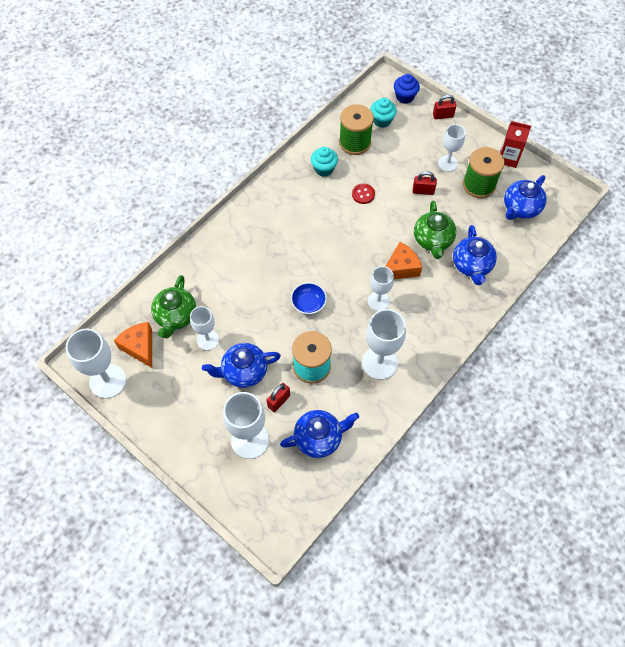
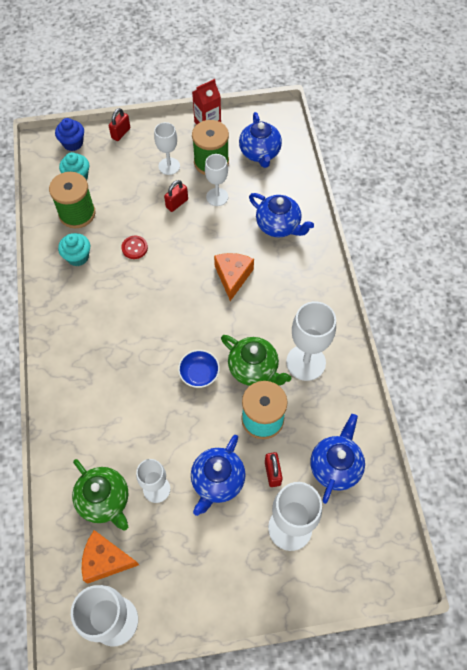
camera: 50 degrees left, 0 degrees up
white goblet [368,266,394,311] -> white goblet moved to [205,154,228,206]
green teapot [414,200,456,259] -> green teapot moved to [221,335,291,386]

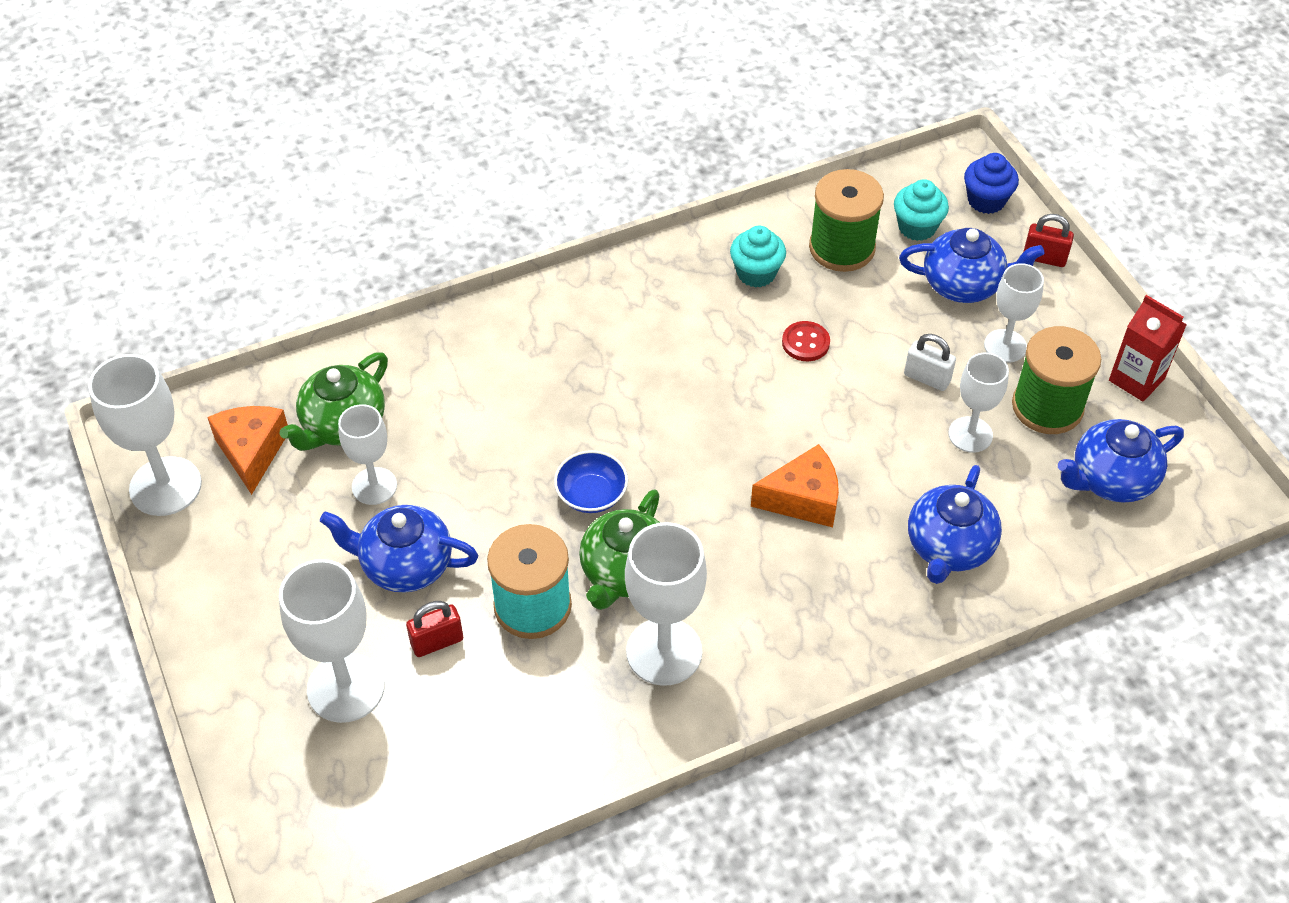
camera: 75 degrees right, 10 degrees down
red padlock [164,180,188,212] -> white padlock [904,334,956,391]
blue teapot [310,414,365,504] -> blue teapot moved to [899,228,1045,303]

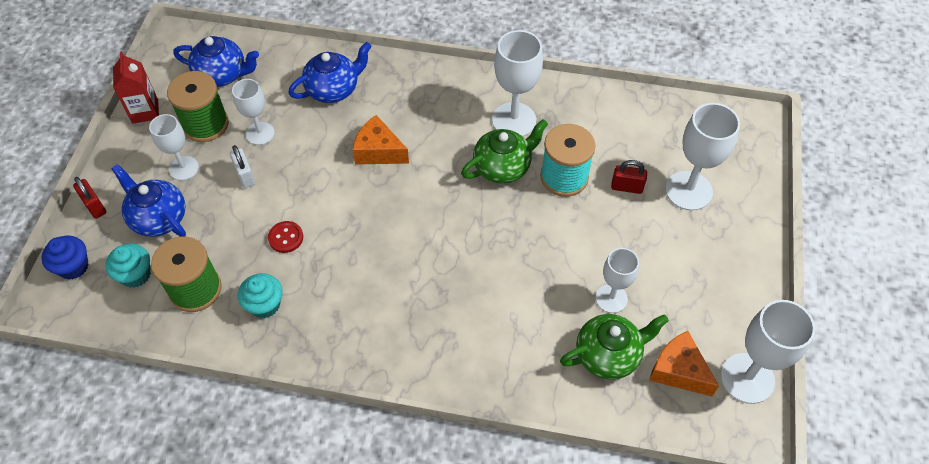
camera: 145 degrees left, 5 degrees up
orange cheese [207,406,288,495] -> orange cheese turned 105 degrees clockwise [649,331,719,396]
blue teapot [320,505,479,592] -> none
blue bowl [554,450,628,513] -> none

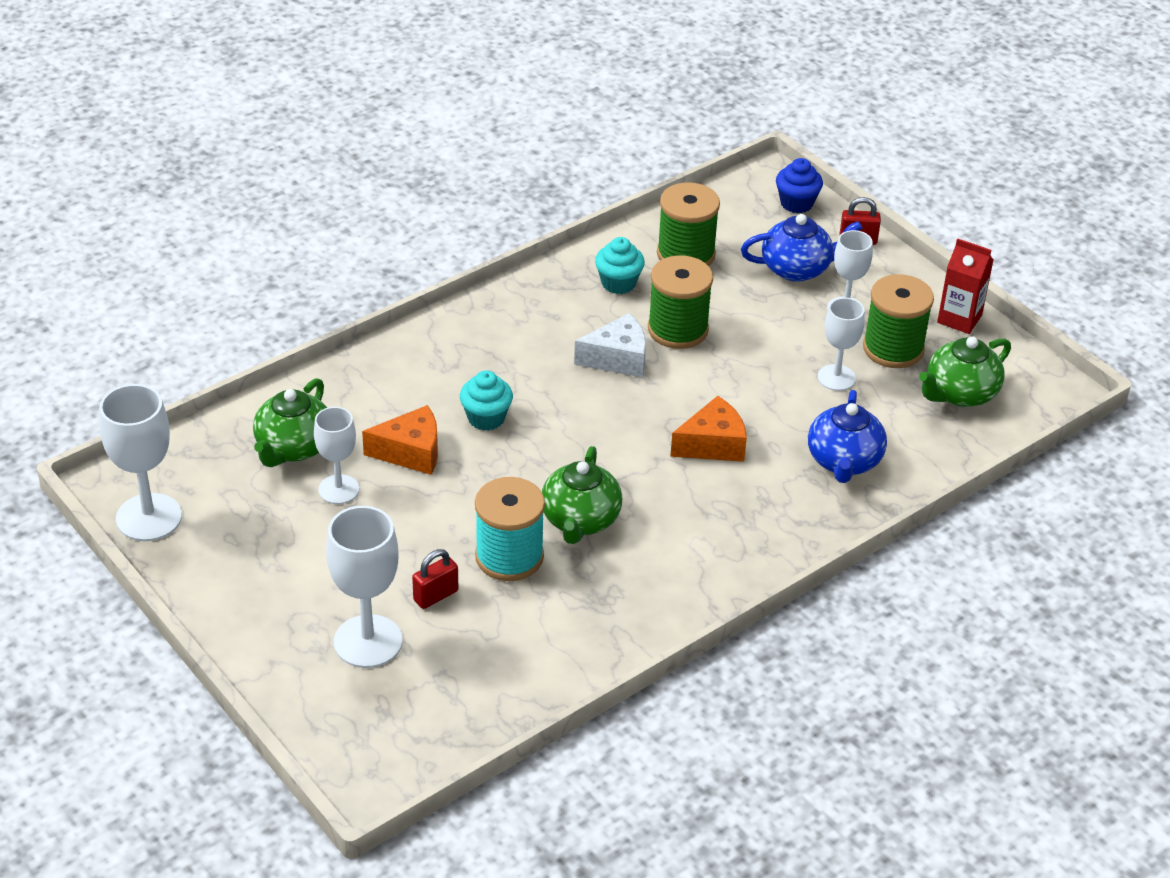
camera: 130 degrees right, 15 degrees down
turquoise cupcake [105,243,151,288] -> turquoise cupcake moved to [460,370,513,431]
blue teapot [173,36,259,87] -> green teapot [919,337,1011,407]
white padlock [230,145,255,188] -> none
red button [268,221,303,253] -> green spool [648,255,713,349]
white goblet [492,30,543,137] -> none
orange cheese [649,331,719,396] -> orange cheese moved to [362,405,438,475]
none -> white cheese [574,313,646,378]

